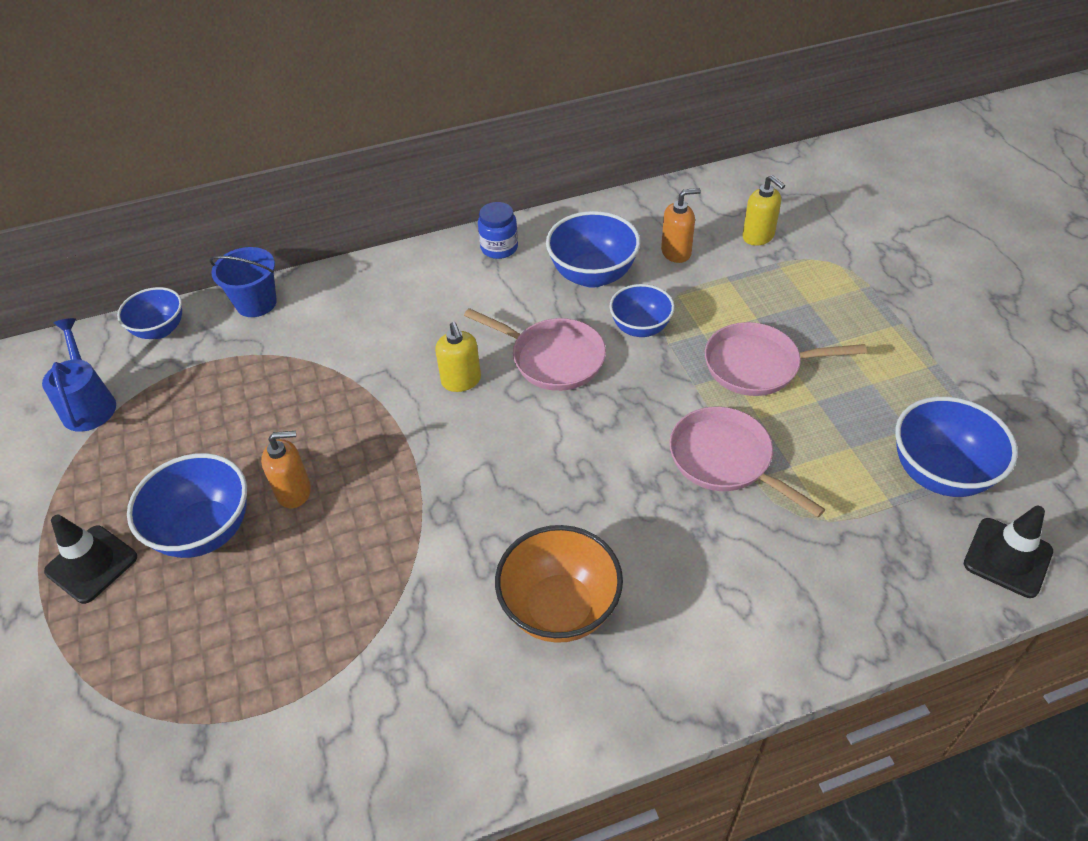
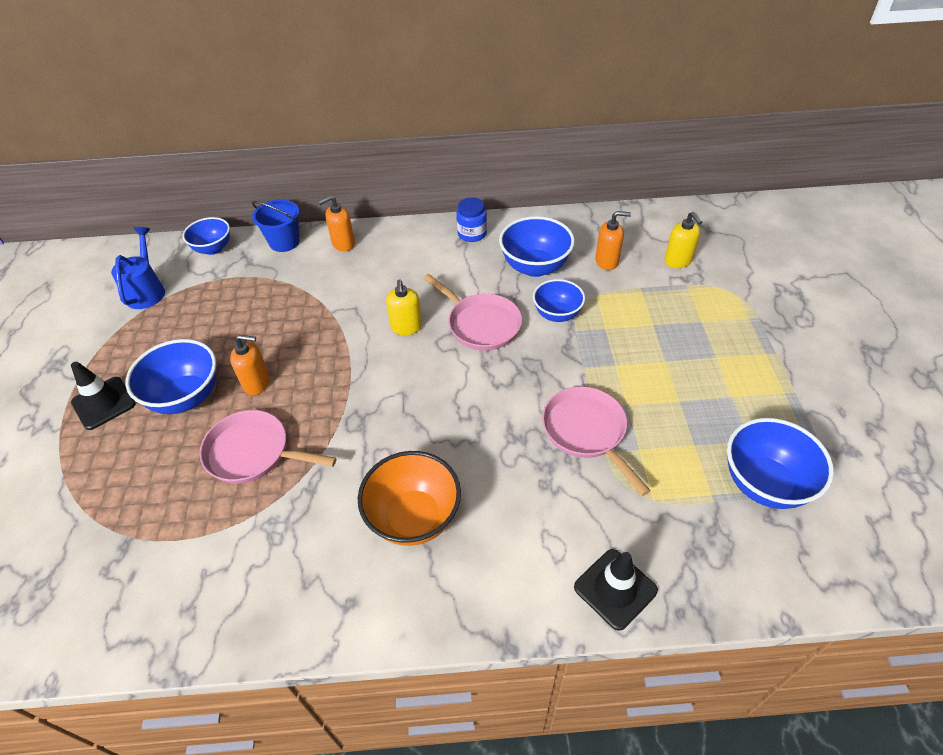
camera: 15 degrees right, 0 degrees up
pink pan [705,322,867,396] -> pink pan moved to [200,410,337,484]
black traffic cone [964,506,1053,598] -> black traffic cone moved to [574,549,658,631]
none -> orange soap dispenser [318,195,355,251]

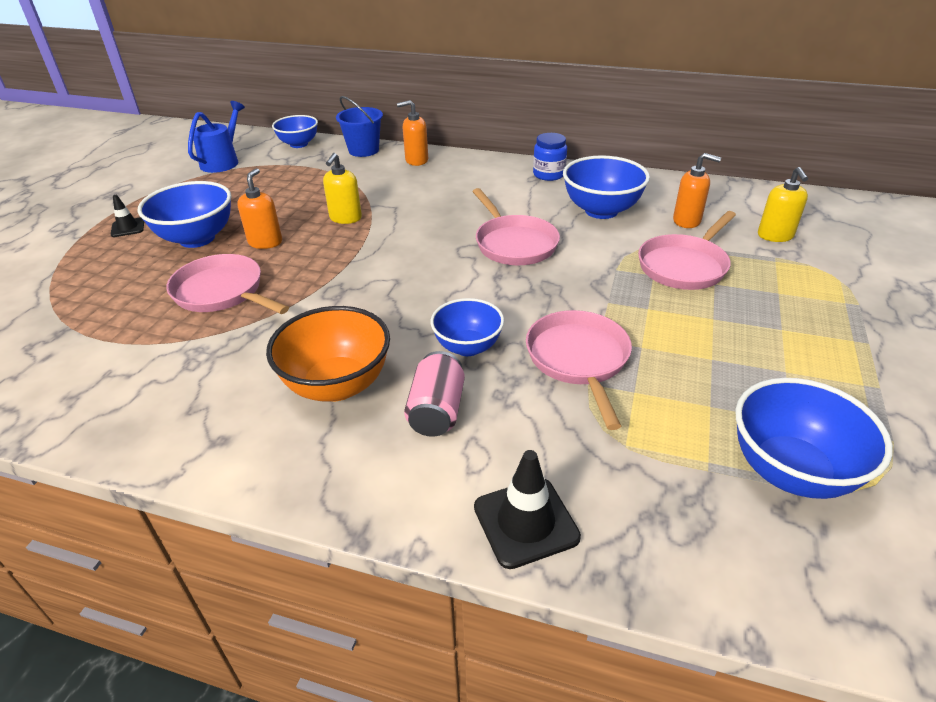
camera: 20 degrees right, 10 degrees down
black traffic cone [71,362,136,430] -> black traffic cone [111,195,144,237], size x0.60
orange soap dispenser [230,335,270,395] -> orange soap dispenser turned 105 degrees counterclockwise [237,168,282,249]
yellow soap dispenser [386,279,422,335] -> yellow soap dispenser moved to [323,153,362,224]
blue bowl [533,279,585,322] -> blue bowl moved to [431,298,504,356]
none -> pink can [404,351,465,437]
none -> pink pan [638,211,736,290]

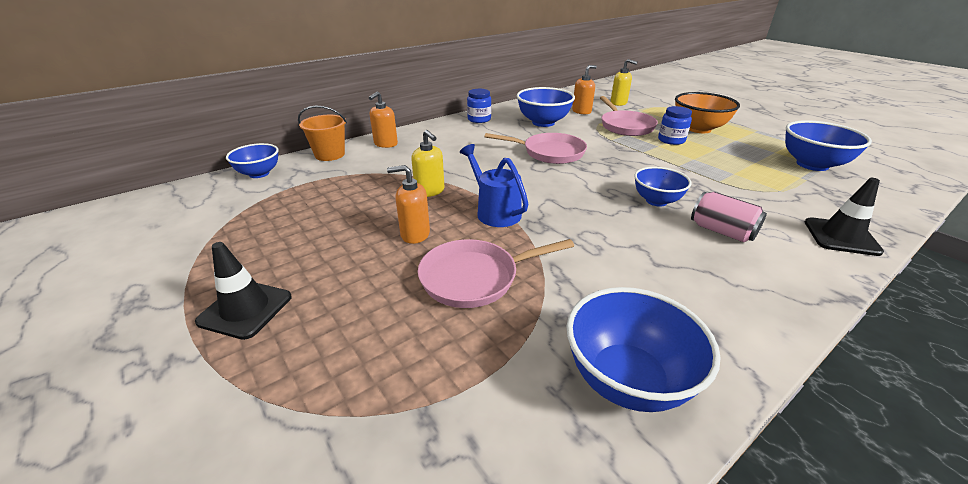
camera: 55 degrees left, 5 degrees down
black traffic cone [111,195,144,237] -> black traffic cone [195,242,292,340], size x1.67
blue bowl [138,181,231,248] -> blue bowl moved to [567,287,721,412]
blue watering can [188,101,245,173] -> blue watering can moved to [460,144,528,227]
orange soap dispenser [237,168,282,249] -> orange soap dispenser turned 45 degrees counterclockwise [387,165,430,244]
orange bowl [266,306,390,401] -> orange bowl moved to [675,92,740,133]
blue bucket [336,96,383,157] -> orange bucket [298,106,347,161]
pink pan [526,310,632,430] -> none
none -> blue jar [658,106,692,145]

